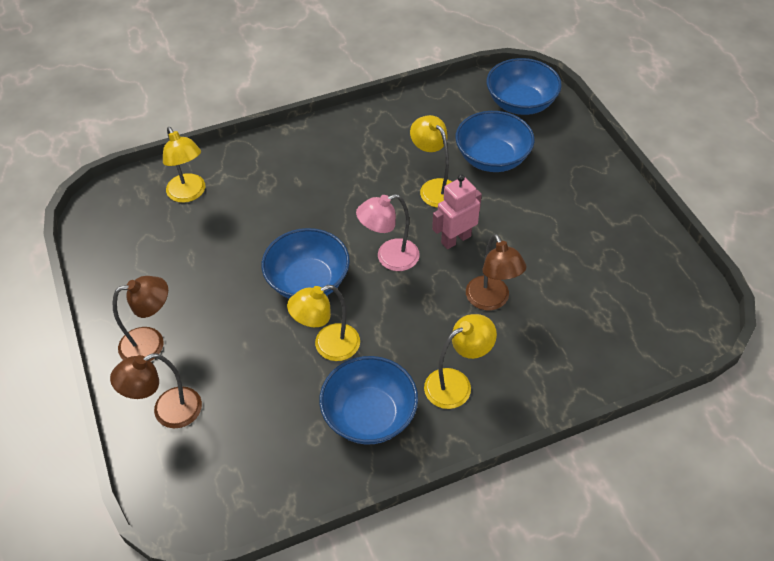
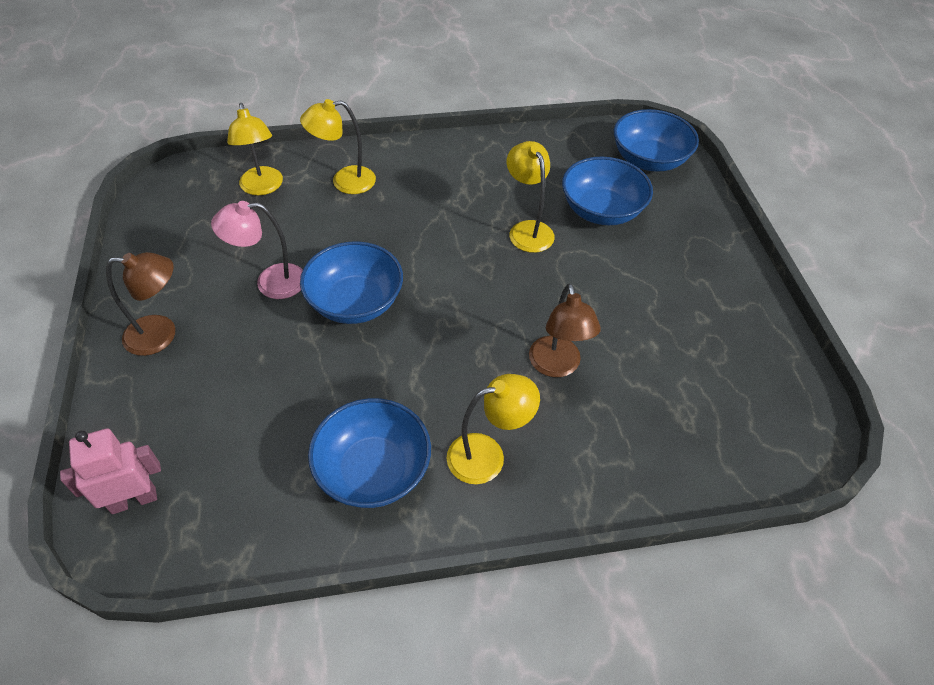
camera: 10 degrees right, 0 degrees up
brown lamp [110,353,202,428] -> none
yellow lamp [287,285,360,361] -> yellow lamp moved to [300,99,376,194]
pink lamp [356,194,420,271] -> pink lamp moved to [211,201,303,299]
pink robot [432,174,482,249] -> pink robot moved to [60,428,161,514]

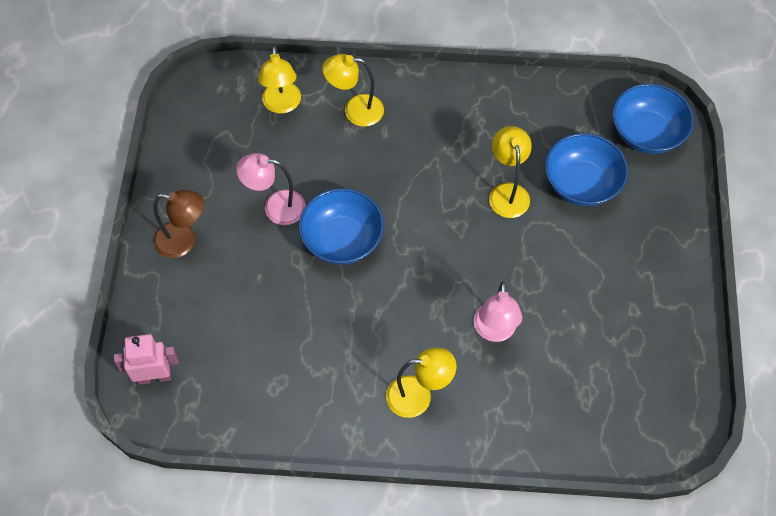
camera: 15 degrees right, 10 degrees up
blue bowl [308,398,431,508] -> none
brown lamp [529,284,601,377] -> pink lamp [474,282,522,342]

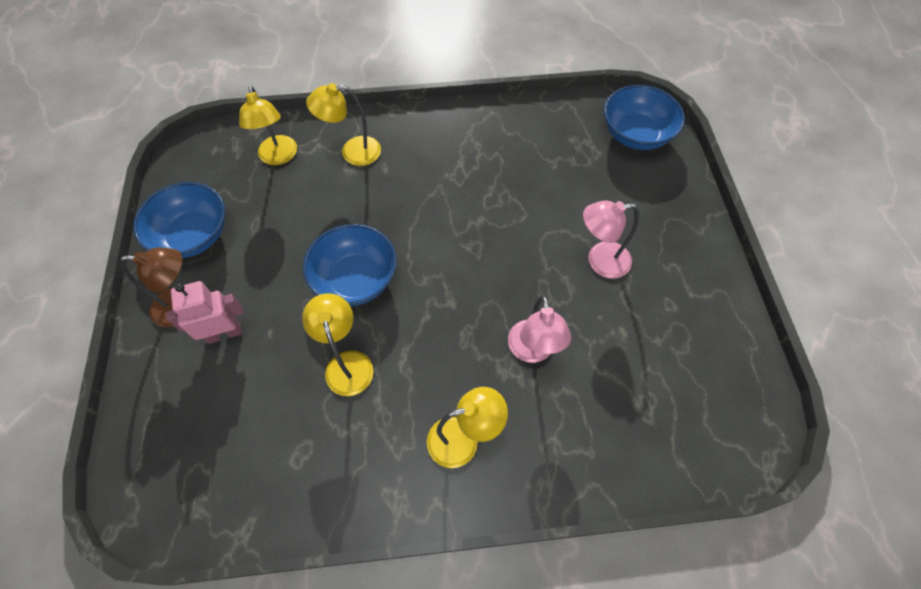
camera: 10 degrees left, 0 degrees up
pink robot [114,334,178,385] -> pink robot moved to [166,281,244,344]
pink lamp [236,153,306,225] -> pink lamp moved to [583,200,639,279]
yellow lamp [489,126,532,218] -> yellow lamp moved to [302,293,374,396]
blue bowl [545,133,628,206] -> blue bowl moved to [133,182,225,258]

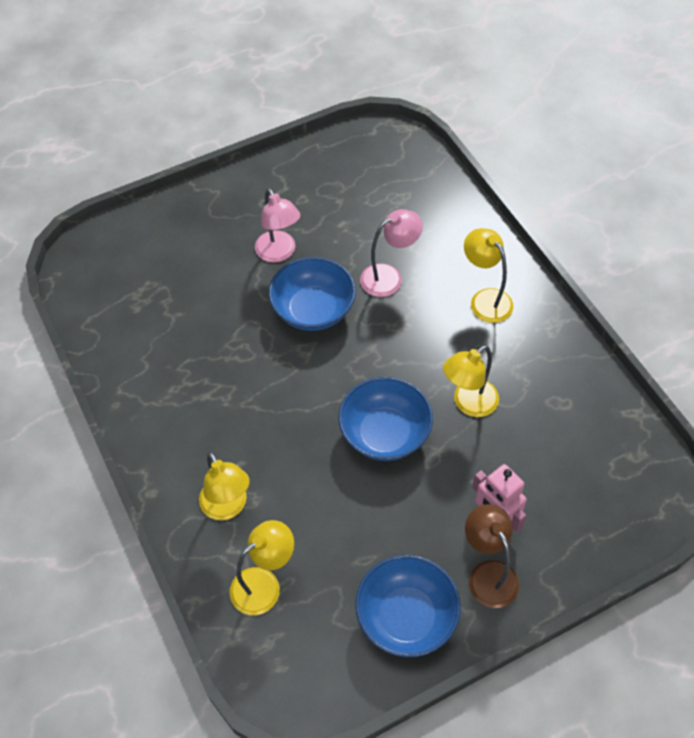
camera: 110 degrees left, 5 degrees down
blue bowl [604,85,685,150] -> blue bowl moved to [269,257,356,331]

